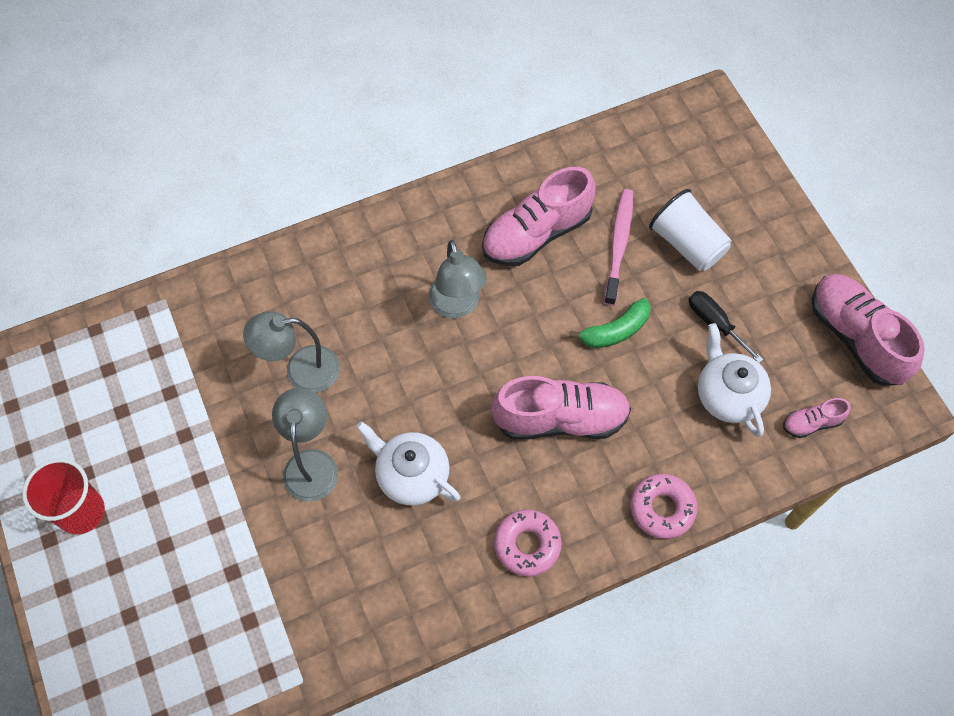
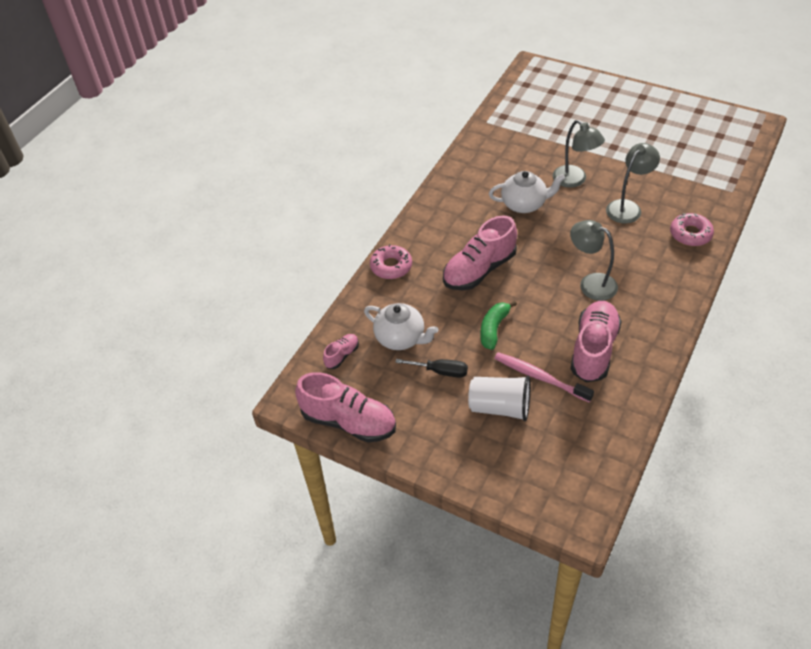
camera: 145 degrees right, 15 degrees down
red cup [22,458,105,535] -> none
pink donut [494,509,562,577] -> pink donut moved to [670,213,714,246]
pink toothbrush [604,189,633,306] -> pink toothbrush turned 150 degrees clockwise [494,352,594,402]

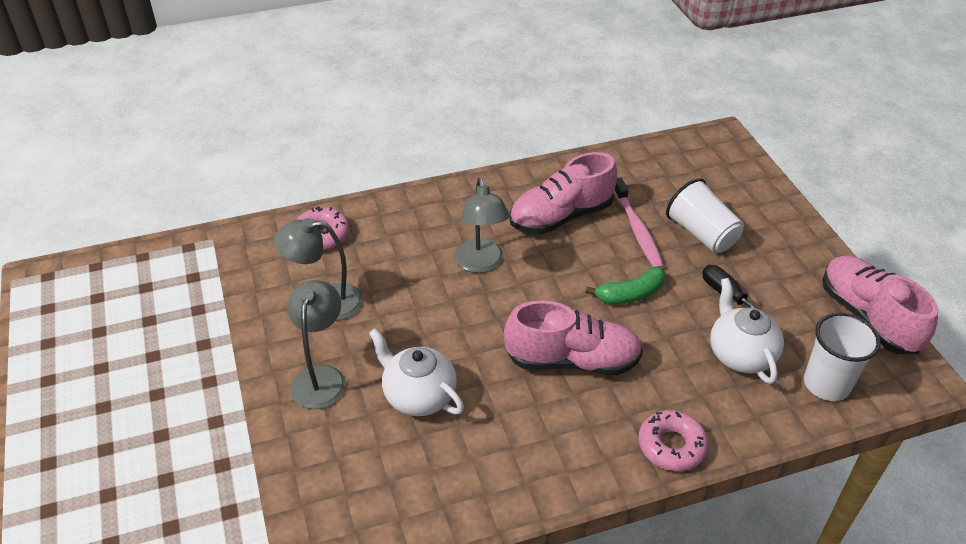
camera: 140 degrees left, 5 degrees down
pink shoe [323,334,359,369] -> white cup [804,313,881,401]

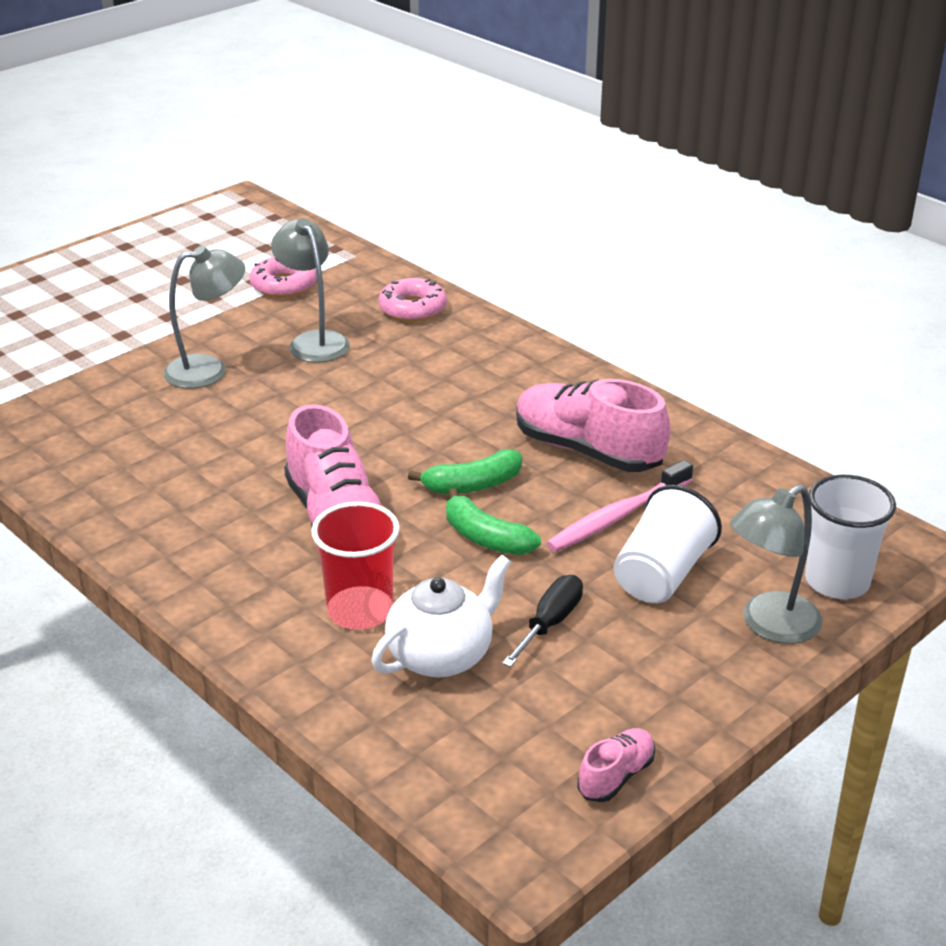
camera: 65 degrees right, 10 degrees down
white teapot [369,328,464,416] -> none
grey lamp [455,178,510,273] -> grey lamp moved to [730,484,823,644]
pink donut [638,410,708,471] -> pink donut moved to [250,257,317,298]
white cup [804,313,881,401] -> white cup moved to [805,475,896,599]
pink shoe [822,255,938,354] -> pink shoe [578,728,655,802], size x0.48
none -> red cup [311,502,400,630]
none -> green banana [408,449,522,494]

